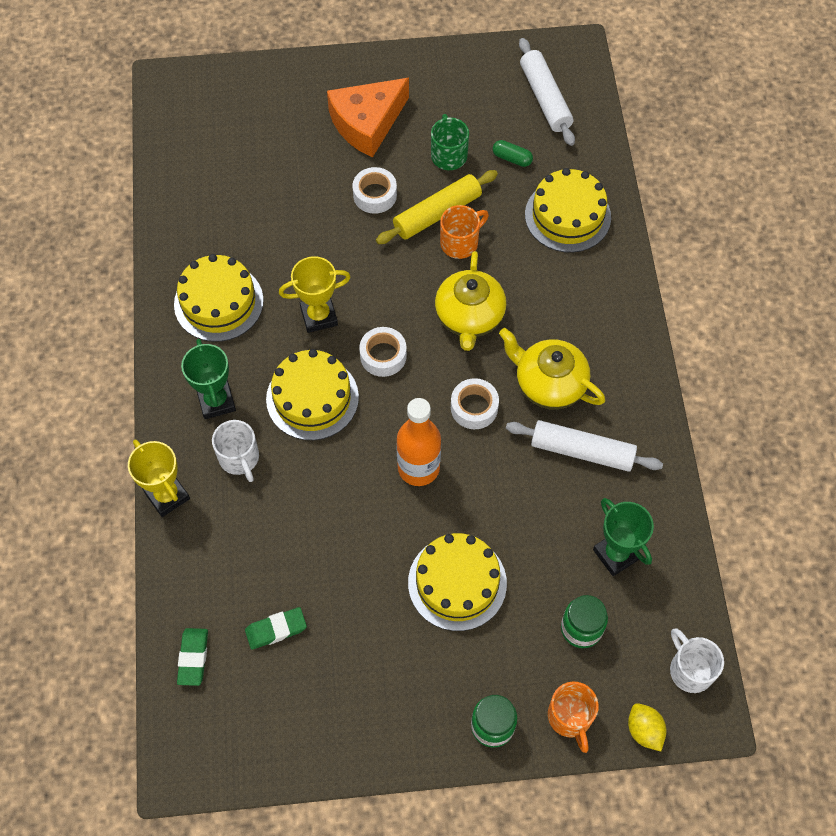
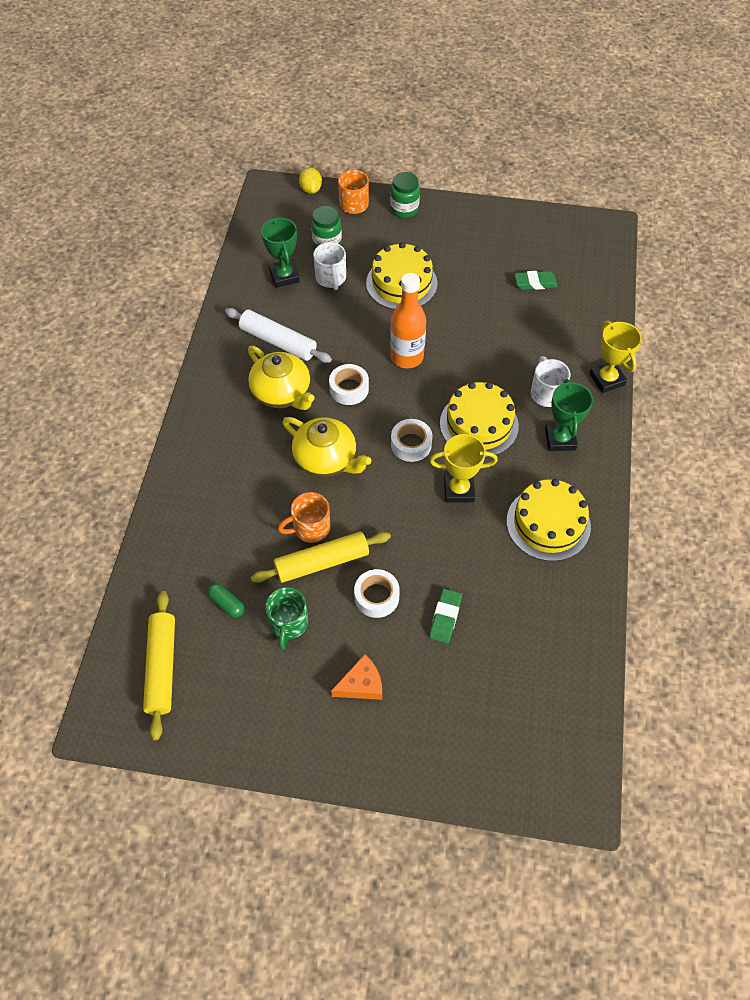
camera: 165 degrees left, 5 degrees down
green eraser [177,628,208,686] -> green eraser moved to [429,589,462,643]
orange cheese [327,78,409,158] -> orange cheese [331,654,382,700], size x0.55
yellow teapot [435,251,507,351] -> yellow teapot turned 105 degrees clockwise [283,417,371,477]
white rolling pin [519,38,575,146] -> yellow rolling pin [143,591,175,741]
yellow cake [525,168,611,253] -> none
white mug [670,628,724,693] -> white mug moved to [313,242,346,290]

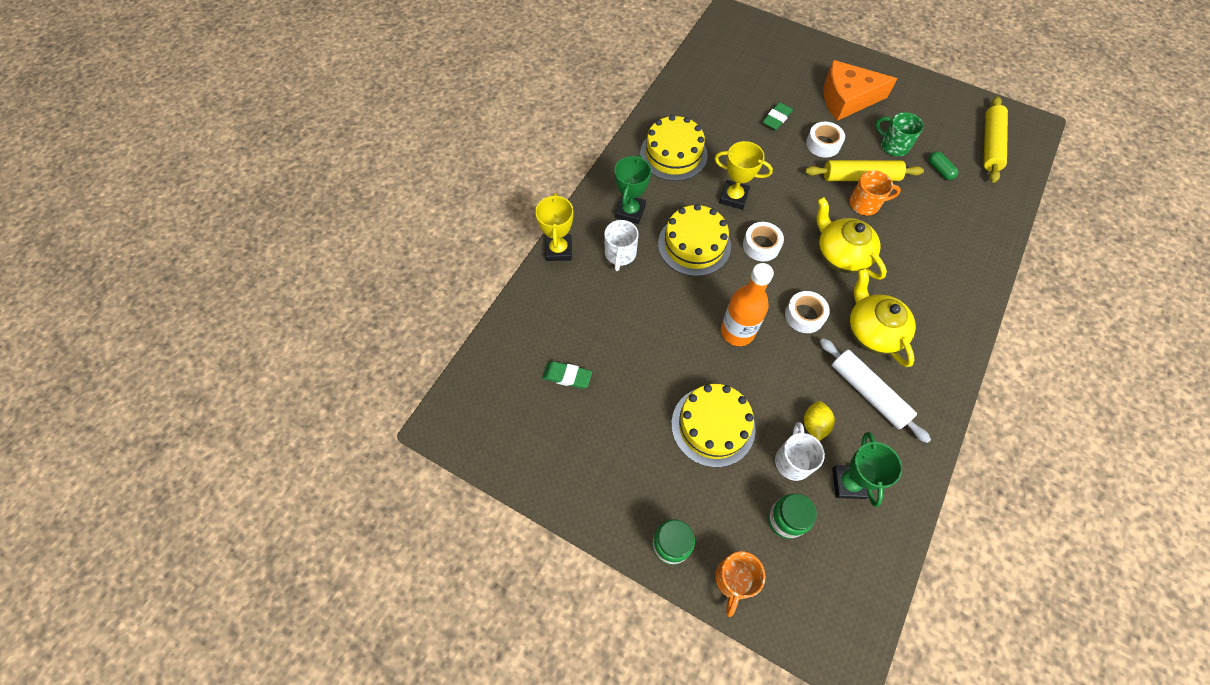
camera: 160 degrees left, 5 degrees up
green mug [265,587,308,650] -> green mug turned 75 degrees counterclockwise [875,112,924,156]
yellow lemon [299,168,322,194] -> yellow lemon moved to [804,401,835,441]
orange cheese [331,654,382,700] -> orange cheese [824,60,897,121], size x1.83

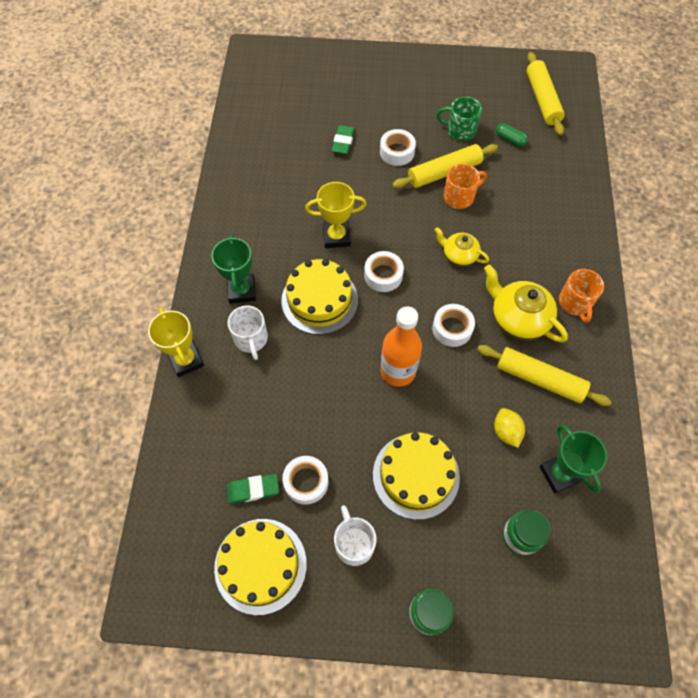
camera: 25 degrees left, 0 degrees up
yellow cake [640,115,708,181] -> yellow cake moved to [214,519,307,615]
orange mug [715,551,765,617] -> orange mug moved to [559,269,604,323]
white mug [775,422,825,481] -> white mug moved to [334,505,376,566]
yellow teapot [816,197,887,280] -> yellow teapot [434,227,489,267], size x0.62
white rolling pin [820,338,931,443] -> yellow rolling pin [477,345,612,406]
orange cheese [824,60,897,121] -> none
none -> white tape [282,456,329,505]

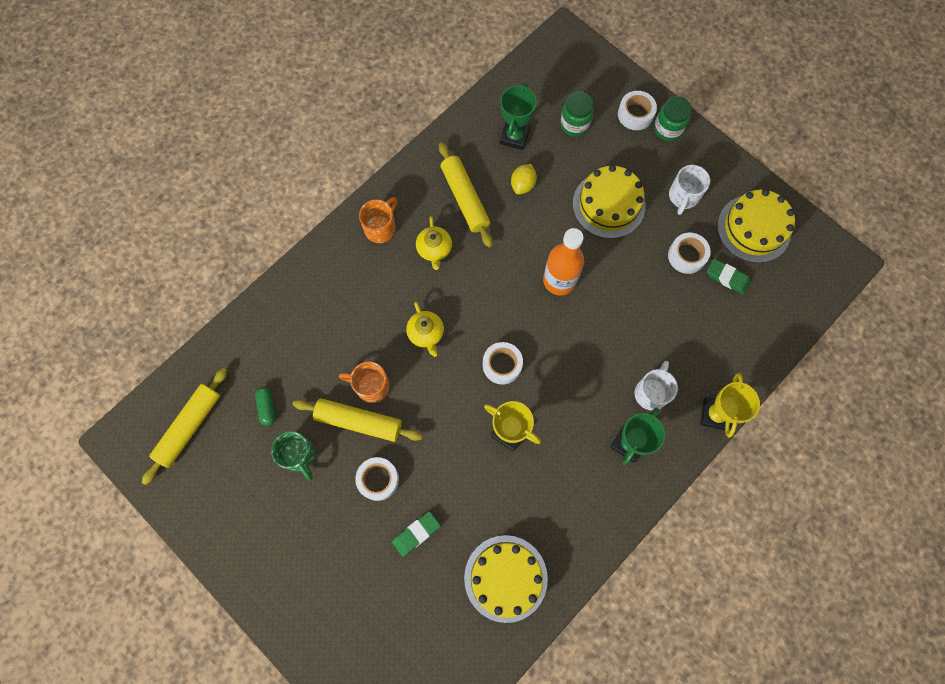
camera: 140 degrees left, 10 degrees up
yellow cake [281,259,358,335] -> yellow cake moved to [464,535,548,623]
white tape [432,304,475,347] -> white tape moved to [618,91,657,130]
yellow teapot [484,265,568,342] -> yellow teapot [416,216,452,270], size x0.62

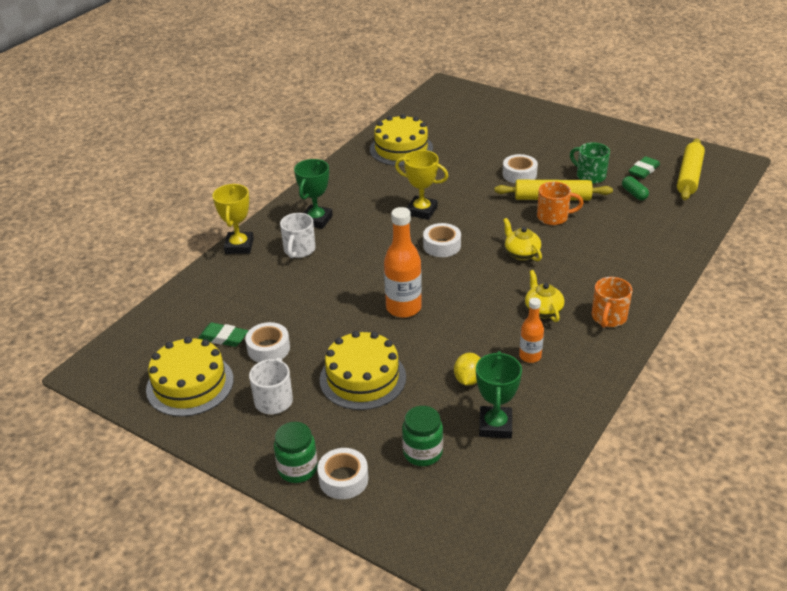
camera: 170 degrees right, 35 degrees down
green eraser [392,511,440,557] -> green eraser moved to [629,156,660,179]
yellow rolling pin [439,142,493,248] -> orange bottle [519,298,544,363]

